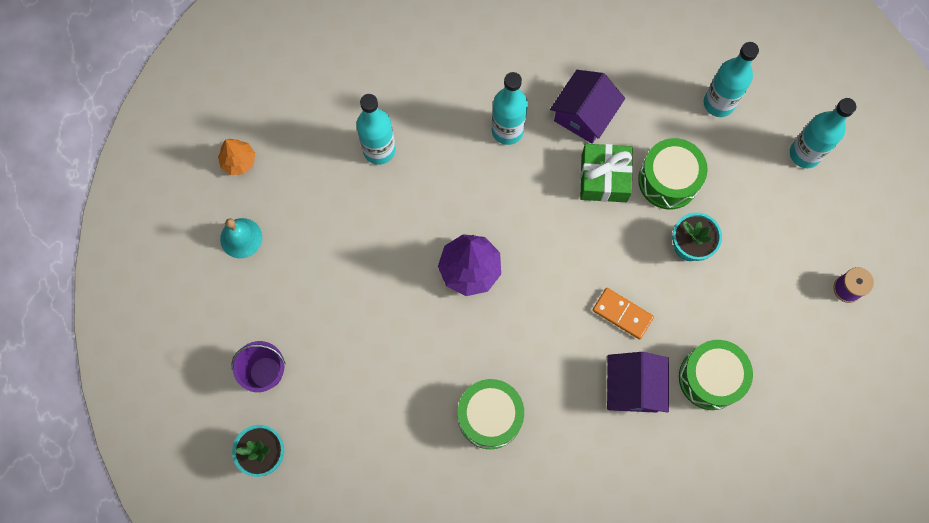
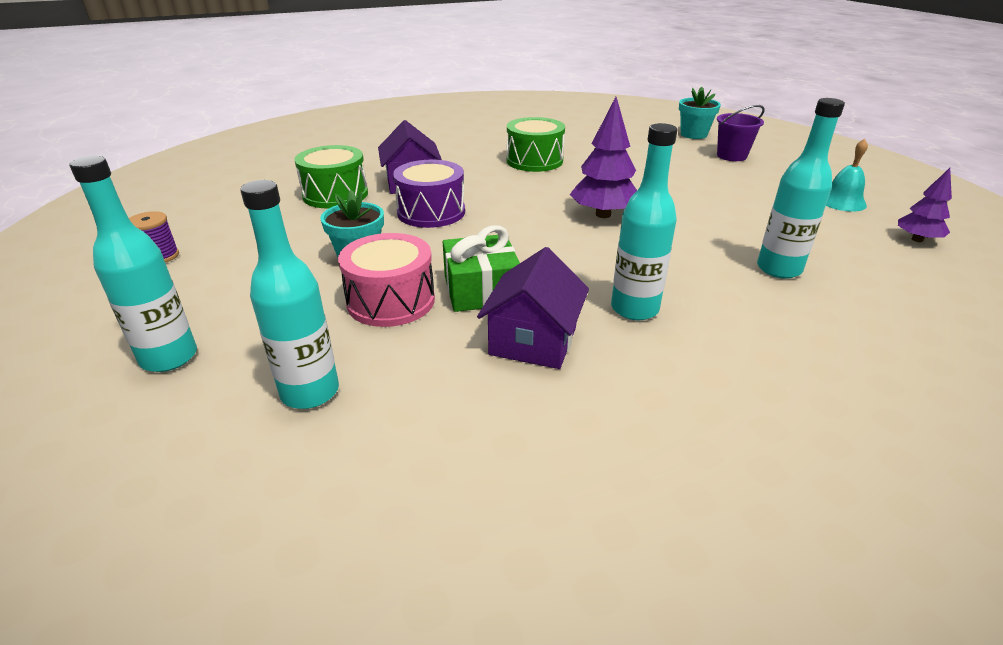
camera: 165 degrees right, 40 degrees down
orange tree [218,139,255,175] -> purple tree [898,168,952,242]
orange domino [593,288,654,339] -> purple drum [393,160,465,228]
green drum [638,138,708,209] -> pink drum [338,233,435,327]

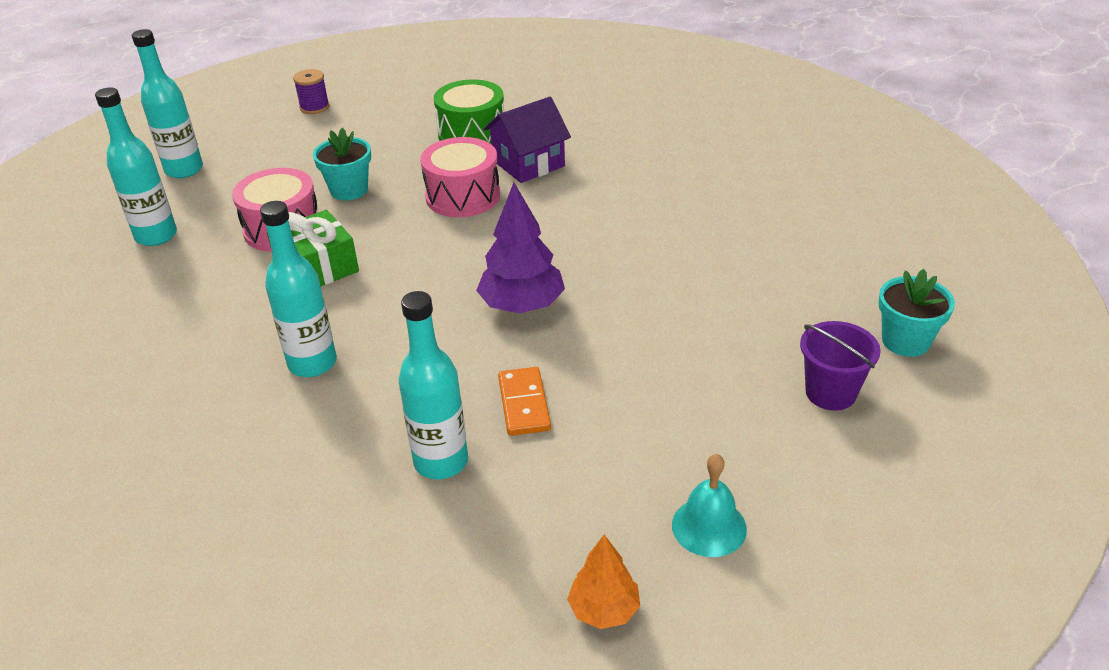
camera: 70 degrees right, 5 degrees up
purple drum [393,160,465,228] -> pink drum [420,137,500,217]
purple house [477,247,589,369] -> none
green drum [506,117,565,172] -> none
purple tree [898,168,952,242] -> orange tree [567,535,640,629]
none -> orange domino [498,367,551,436]

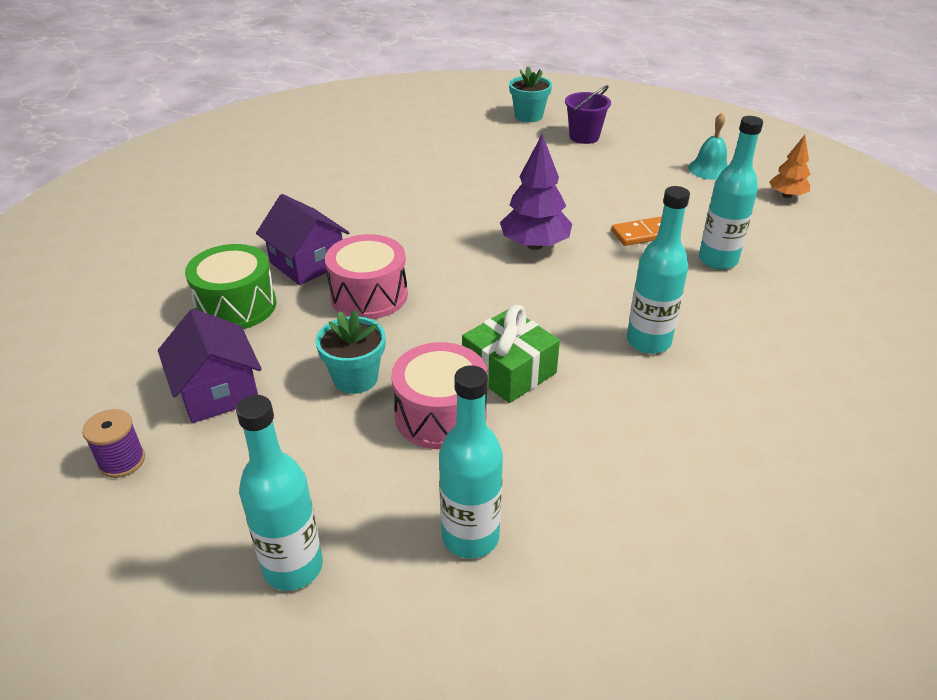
camera: 100 degrees left, 0 degrees up
none -> purple house [158,309,262,423]

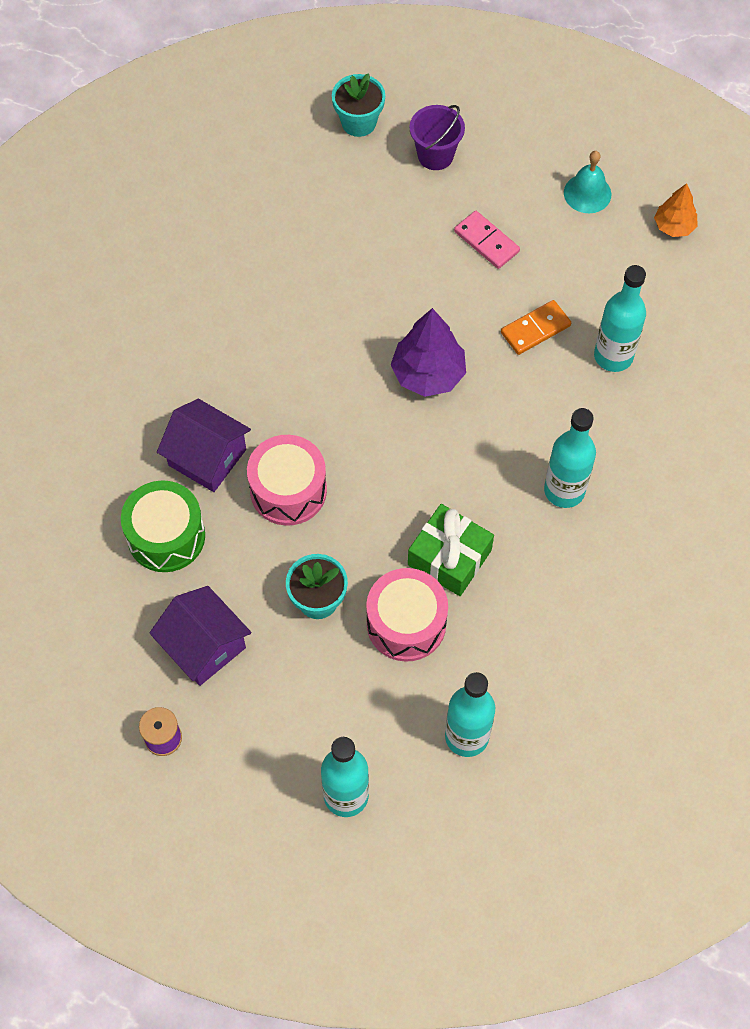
camera: 15 degrees left, 25 degrees up
none -> pink domino [454,211,520,269]

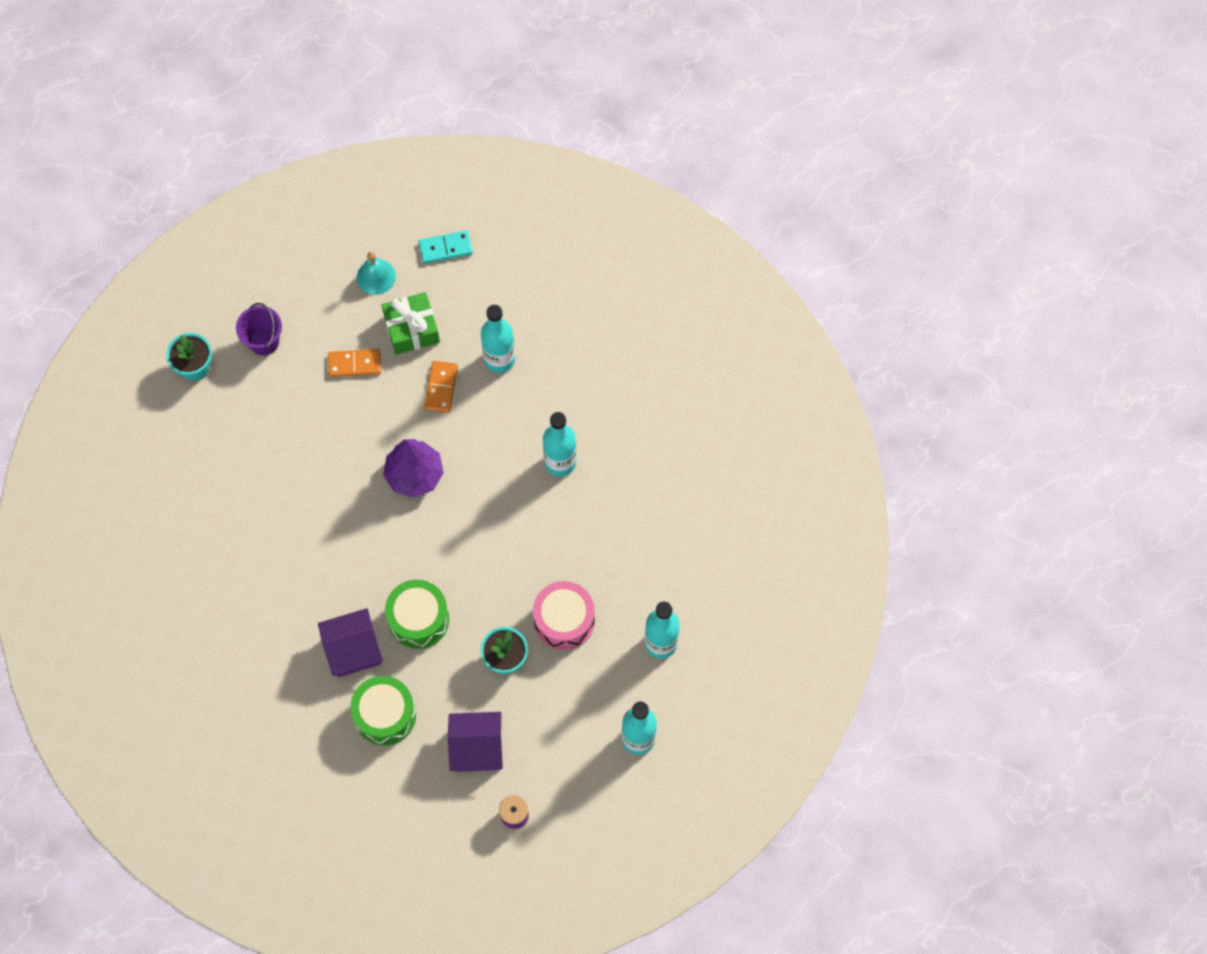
camera: 50 degrees left, 5 degrees up
pink drum [247,435,327,526] -> green drum [385,580,449,649]
green gift [408,504,494,596] -> green gift moved to [381,292,440,355]
pink domino [454,211,520,269] -> orange domino [328,349,381,377]
orange tree [654,183,697,237] -> turquoise domino [419,231,473,264]

